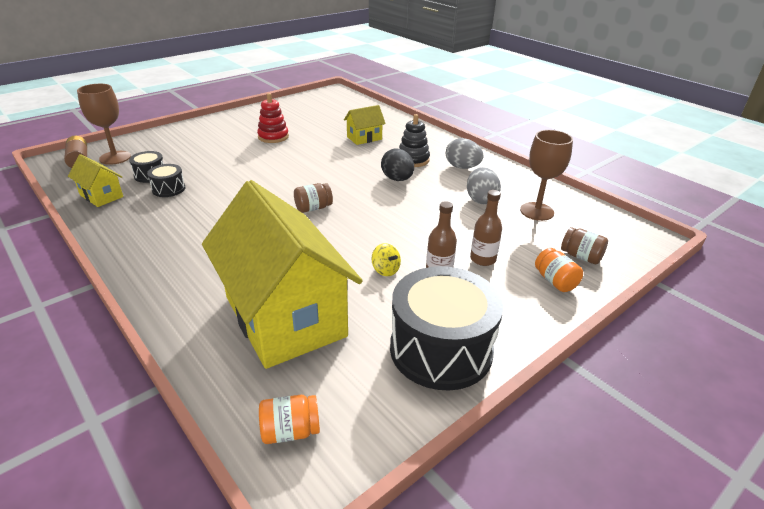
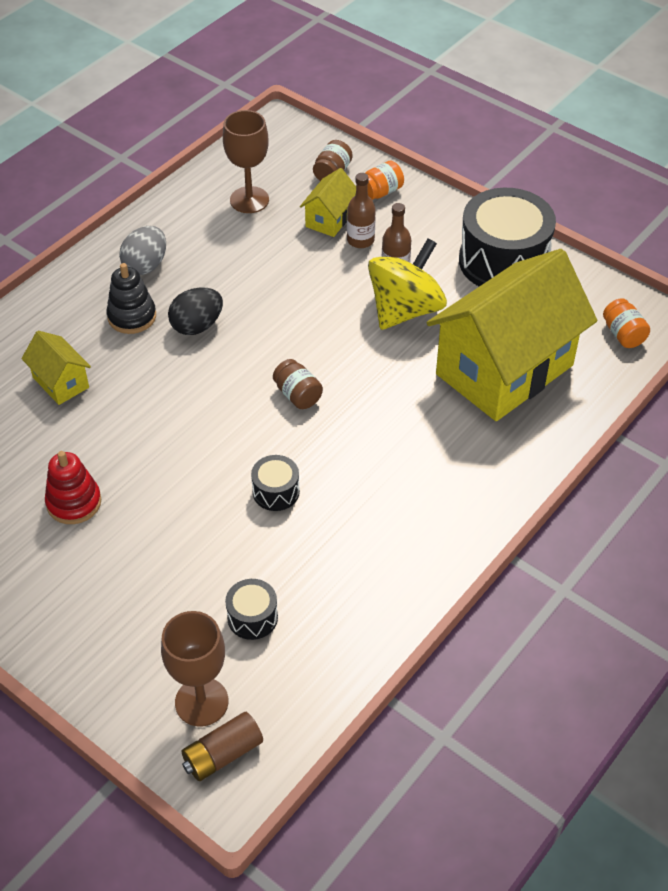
camera: 100 degrees left, 15 degrees up
yellow house [68,154,123,207] -> yellow house moved to [300,168,356,237]
black drum [147,164,185,197] -> black drum moved to [251,455,300,511]
yellow spinning top [372,243,401,276] -> yellow spinning top [368,238,447,330], size x2.47
grey egg [467,167,501,204] -> none

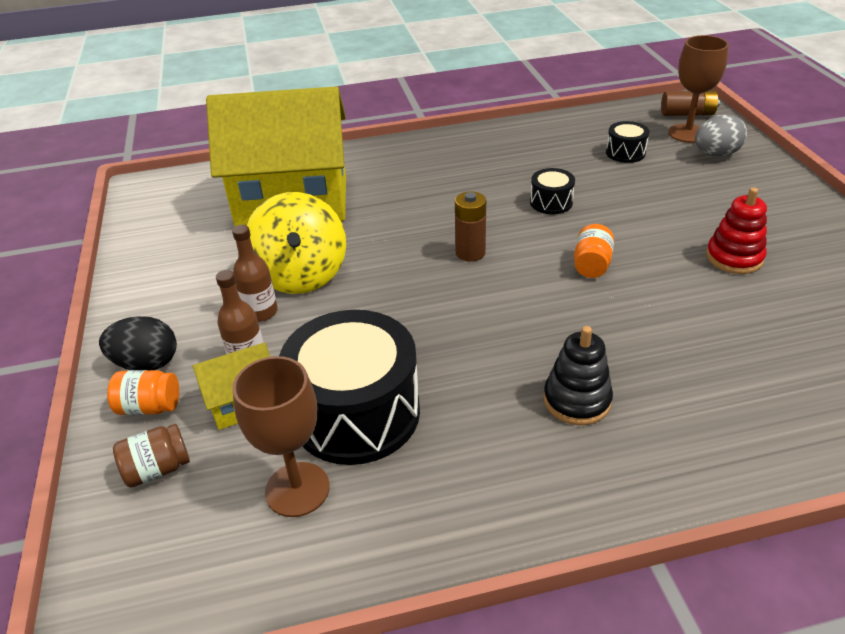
camera: 140 degrees left, 10 degrees down
yellow house [21,331,91,405] -> none
grey egg [119,226,166,275] -> grey egg moved to [695,114,747,156]
black egg [168,288,223,335] -> black egg moved to [99,316,177,370]
brown jar [273,359,323,409] -> brown battery [455,192,486,262]
yellow spinning top [368,238,447,330] -> yellow spinning top turned 90 degrees counterclockwise [246,192,346,294]
black drum [459,188,556,287] -> black drum moved to [279,310,420,465]
orange jar [603,298,650,348] -> orange jar moved to [574,224,614,278]

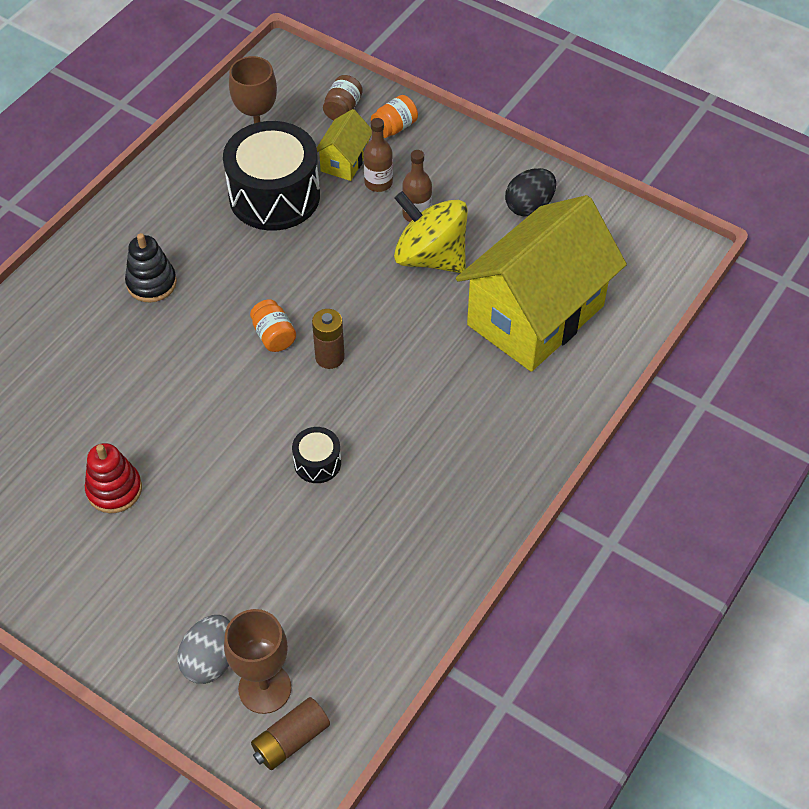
camera: 135 degrees right, 15 degrees up
black egg [99,316,177,370] -> black egg moved to [505,168,556,216]
orange jar [574,224,614,278] -> orange jar moved to [250,299,296,352]
black drum [606,121,649,163] -> none

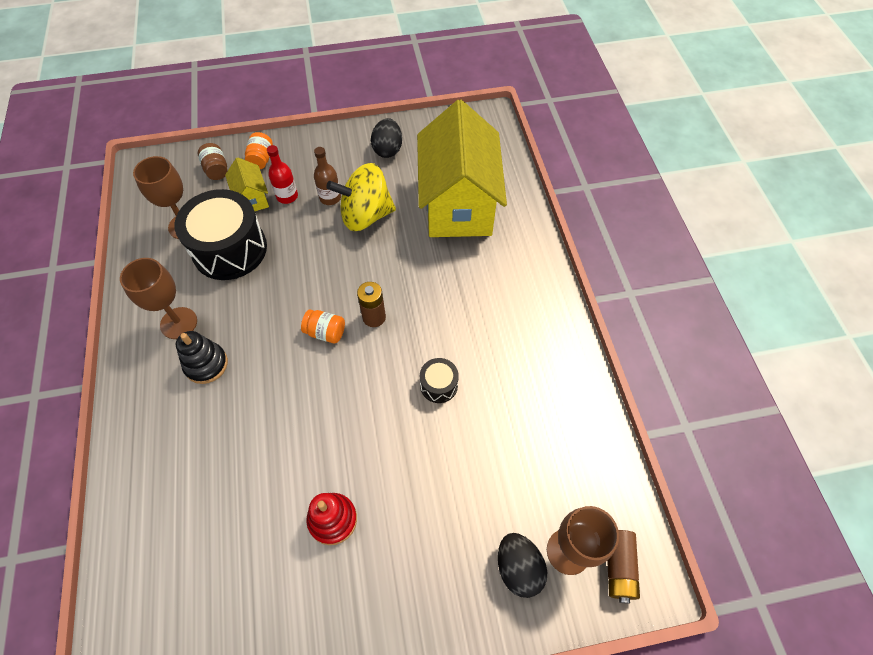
camera: 45 degrees left, 5 degrees up
grey egg [177,615,230,684] -> black egg [498,533,547,598]
brown bottle [364,118,393,192] -> red bottle [267,145,298,204]
none -> brown goblet [120,258,197,339]

